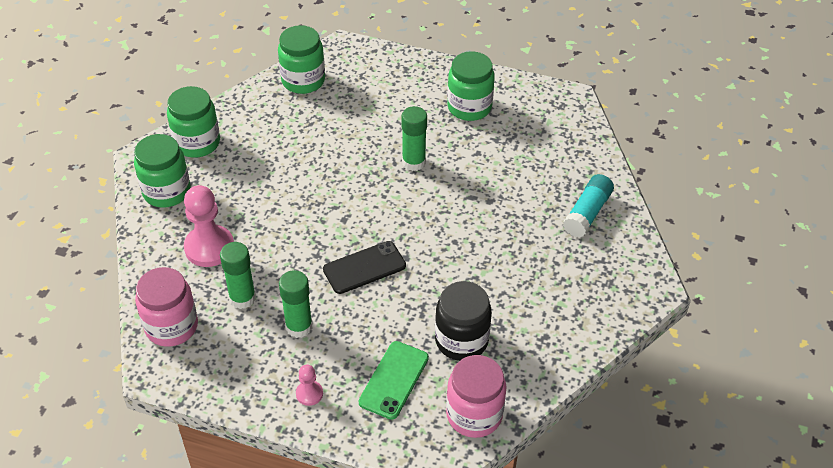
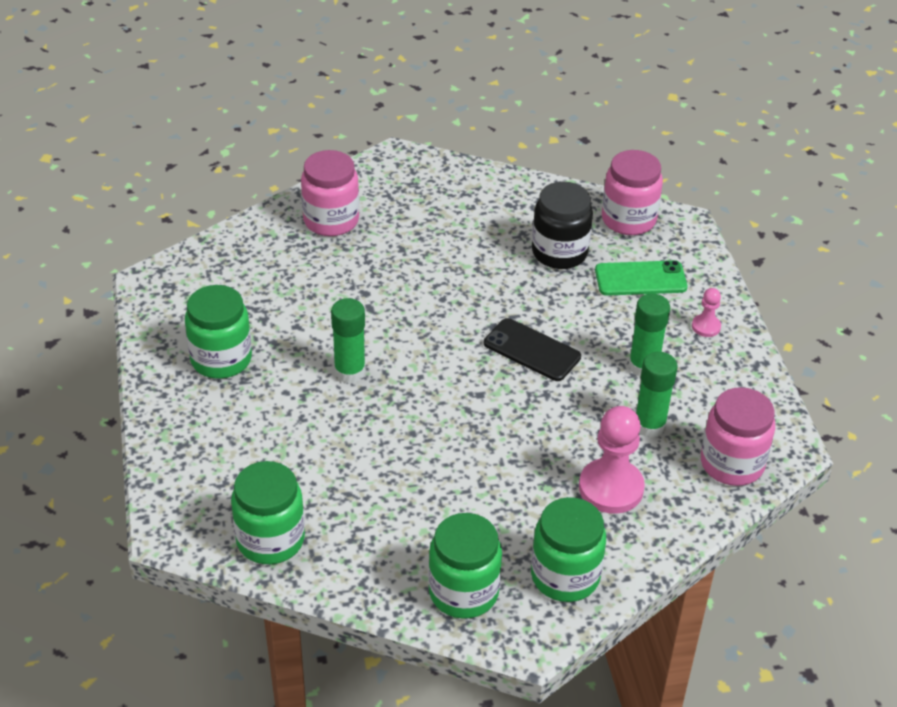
camera: 120 degrees left, 5 degrees down
turquoise glue stick [563,174,614,237] -> pink jar [301,150,359,236]

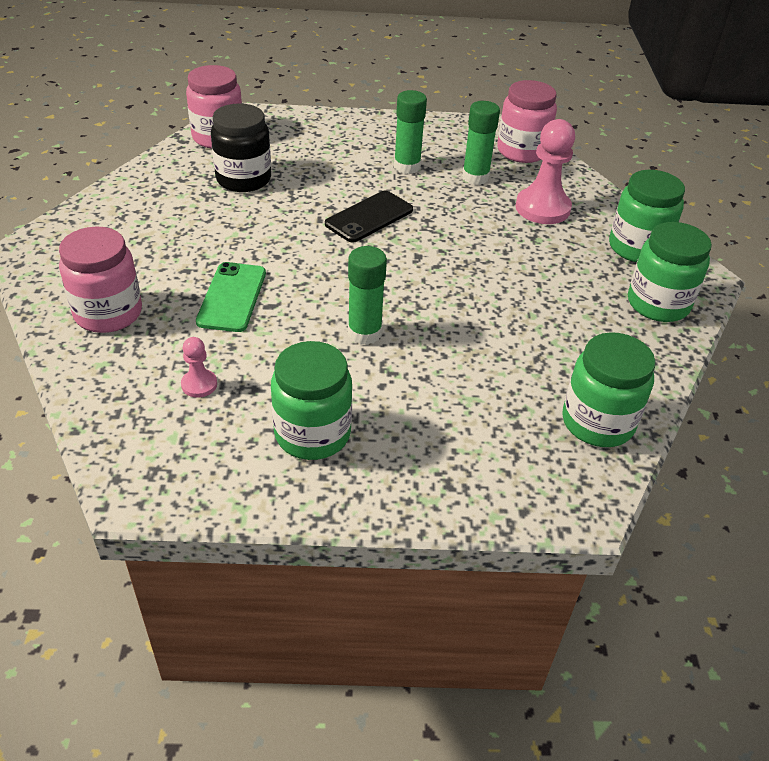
camera: 80 degrees left, 0 degrees up
green phone [595,260,687,296] -> green phone moved to [196,262,266,332]
pink pawn [692,288,721,337] -> pink pawn moved to [181,337,217,398]

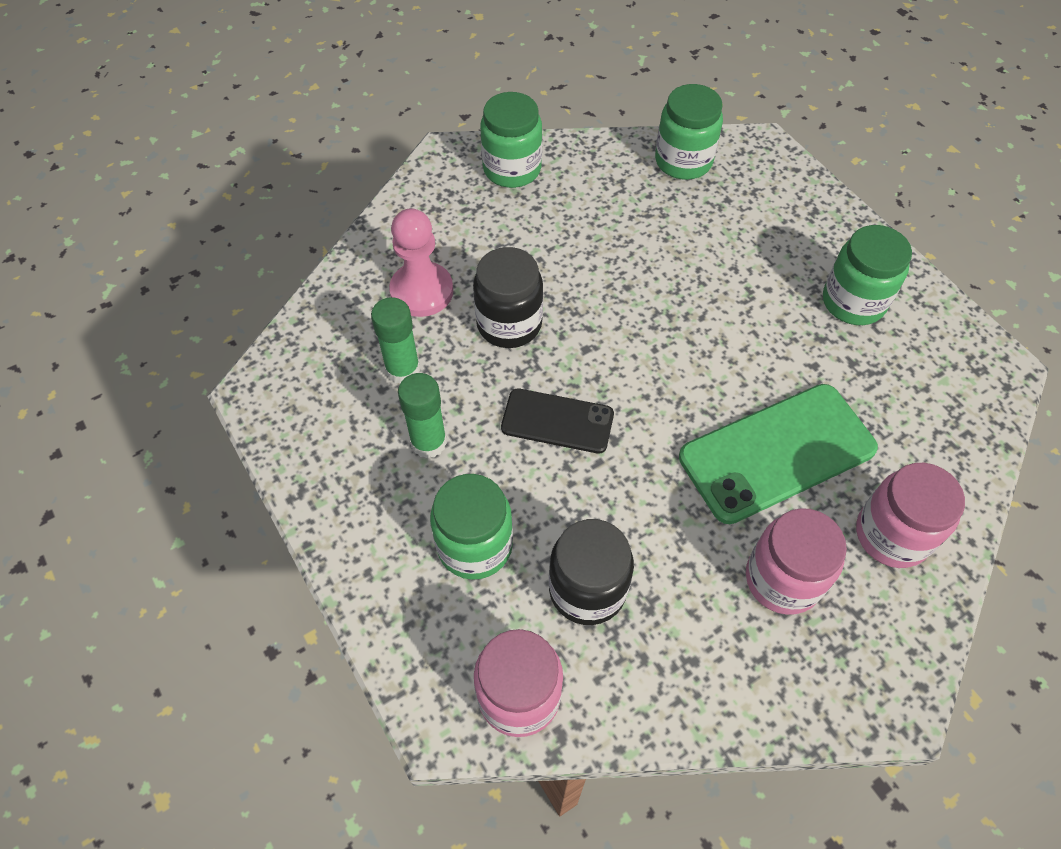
camera: 120 degrees left, 15 degrees up
pink pawn [181,337,217,398] -> none
green phone [196,262,266,332] -> green phone [679,384,878,524], size x1.70
green glue stick [348,246,387,345] -> none
pink jar [497,80,557,163] -> pink jar moved to [746,508,847,615]
green jar [609,170,685,262] -> green jar moved to [430,474,513,580]
none -> black jar [473,247,543,348]

